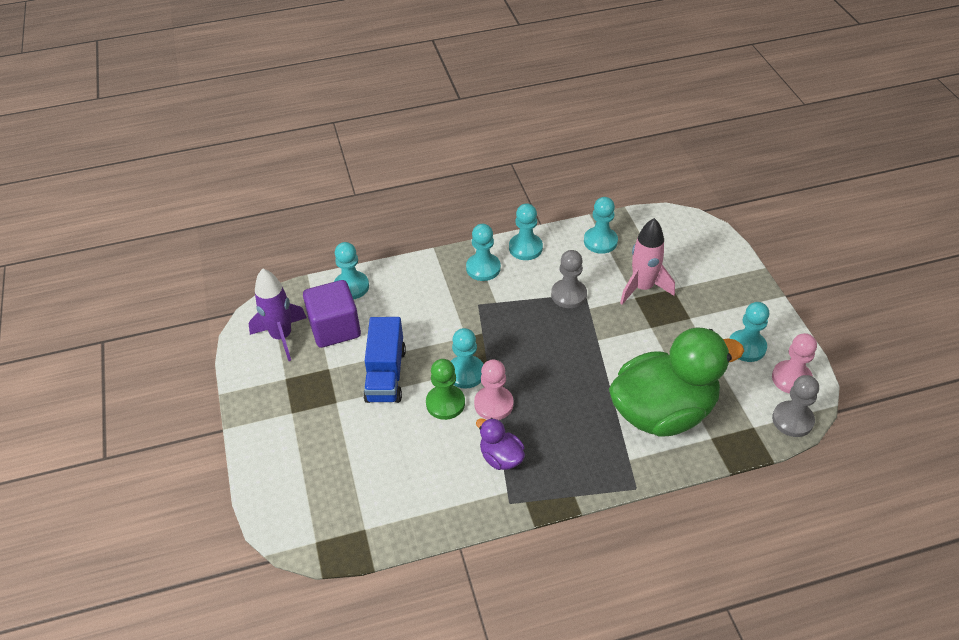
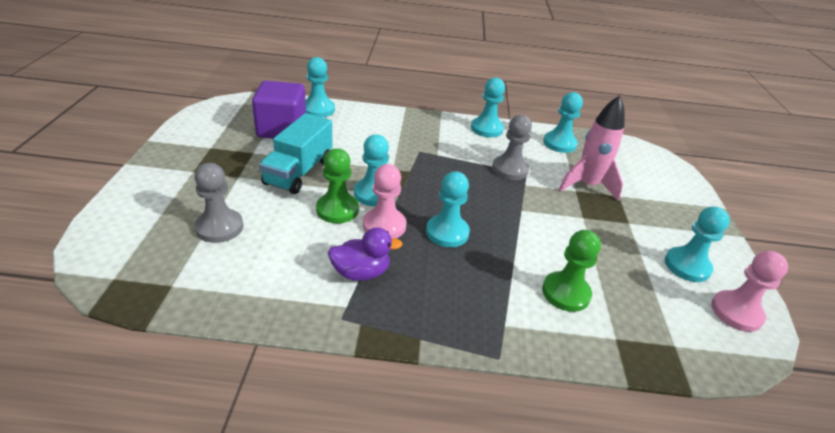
camera: 15 degrees right, 10 degrees down
purple rocket [248,269,307,361] -> none
blue truck [363,317,406,403] -> turquoise truck [259,113,333,194]
turquoise pawn [466,224,501,281] -> turquoise pawn moved to [426,171,470,247]
purple duck [476,418,525,470] -> purple duck turned 105 degrees clockwise [328,227,403,281]
green duck [609,327,744,437] -> green pawn [542,230,601,312]
grey pawn [772,375,819,437] -> grey pawn moved to [194,163,243,243]

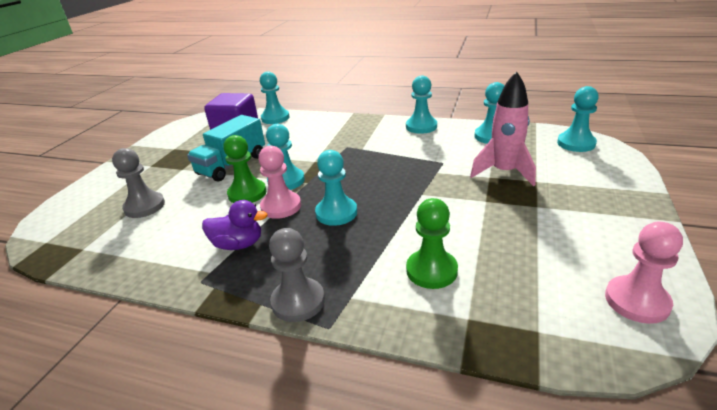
camera: 20 degrees right, 5 degrees down
grey pawn [492,115,532,180] -> grey pawn moved to [269,228,325,322]
turquoise pawn [665,206,730,282] -> turquoise pawn moved to [557,86,599,152]

